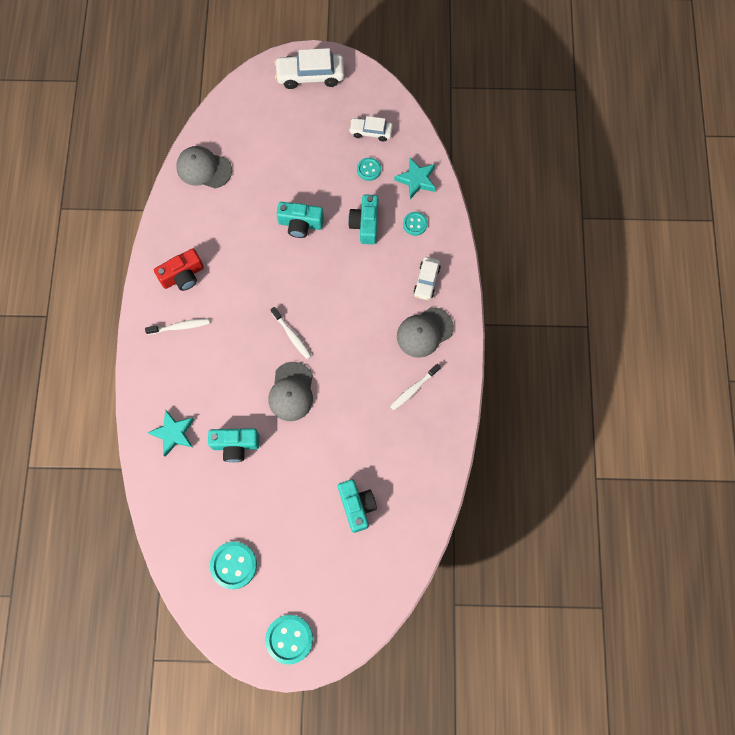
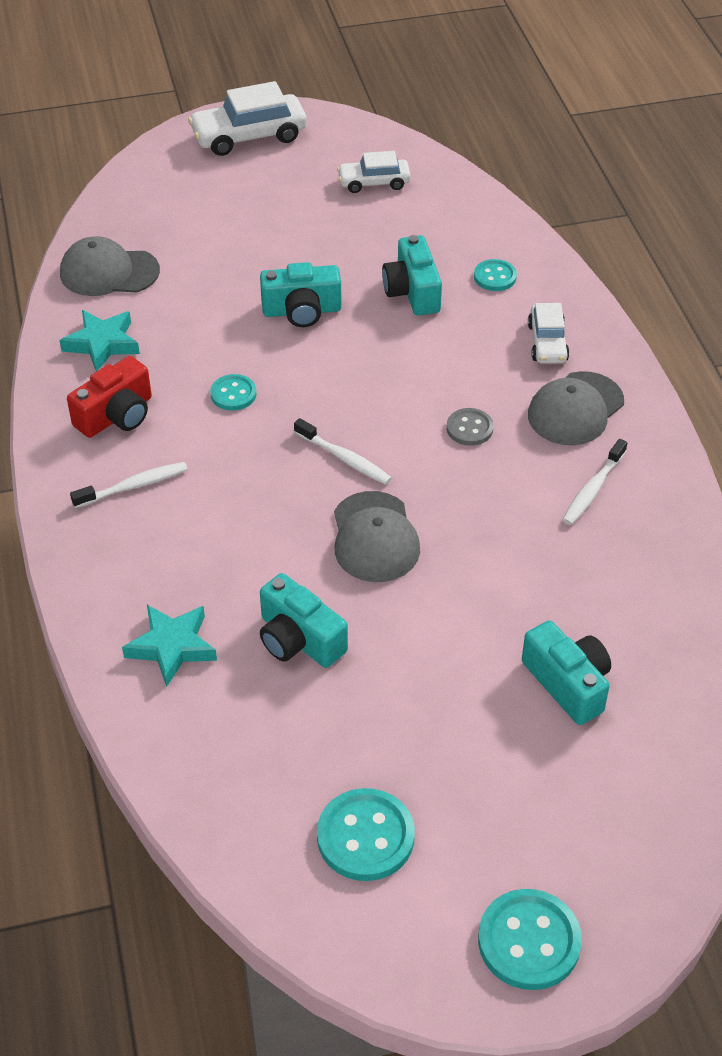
camera: 15 degrees left, 25 degrees down
turquoise camera [208,428,259,462] -> turquoise camera turned 60 degrees clockwise [260,573,348,668]
turquoise button [357,158,381,181] -> turquoise button moved to [210,374,256,411]
turquoise star [394,158,436,199] -> turquoise star moved to [59,310,140,372]
none -> grey button [446,408,494,446]

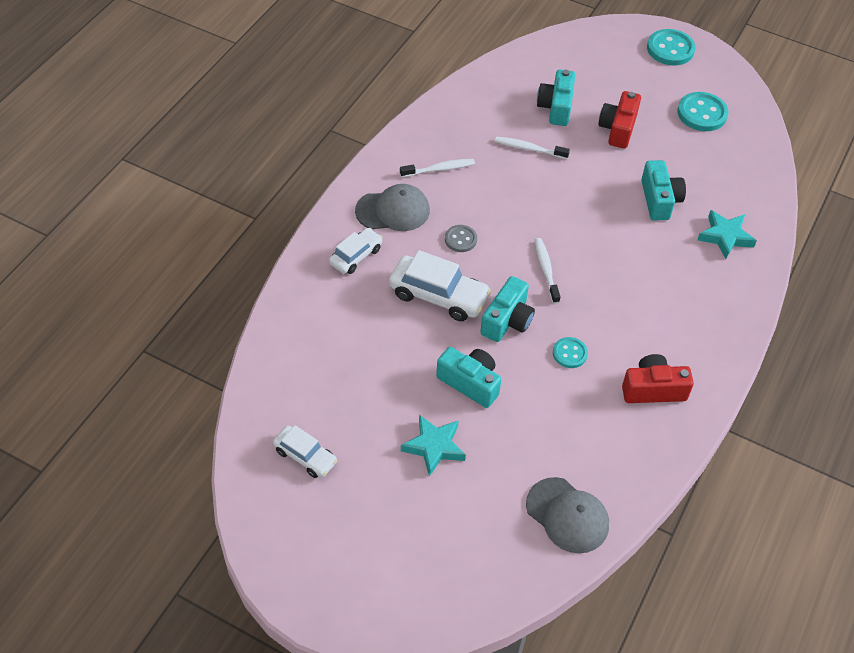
camera: 140 degrees left, 5 degrees up
turquoise star [59,310,140,372] -> turquoise star moved to [401,415,466,476]
white toothbrush [70,462,188,508] -> white toothbrush moved to [495,137,570,159]
white car [188,81,307,156] -> white car moved to [389,250,491,321]
grey cap [334,491,420,582] -> none
turquoise camera [382,235,442,316] -> turquoise camera moved to [480,276,535,342]
turquoise button [474,259,517,291] -> none
none -> red camera [598,91,641,149]

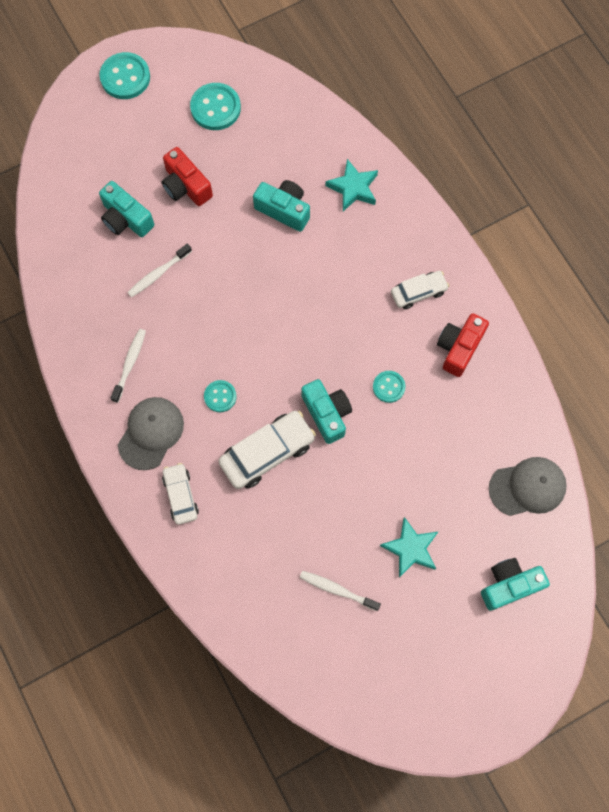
camera: 55 degrees left, 20 degrees up
white car [273,425,337,478] -> white car moved to [391,271,449,309]
turquoise camera [436,347,501,408] -> turquoise camera moved to [481,558,550,611]
grey button [445,225,477,252] -> turquoise button [204,380,237,412]
white toothbrush [535,238,560,304] -> white toothbrush moved to [300,571,381,611]

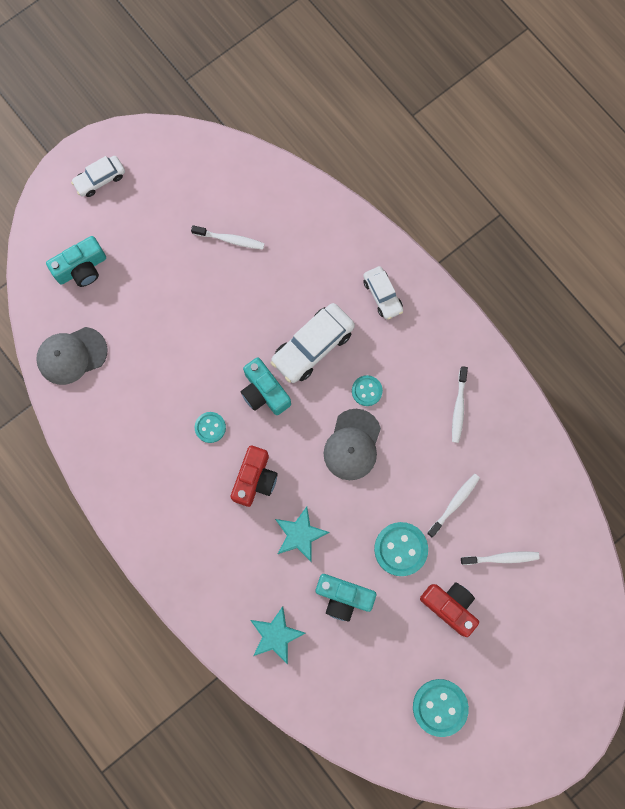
camera: 170 degrees right, 5 degrees up
turquoise button [99,52,150,99] -> turquoise button moved to [374,522,428,576]
turquoise camera [99,181,154,237] -> white toothbrush [461,551,539,565]
grey cap [118,397,184,470] -> grey cap moved to [323,409,381,480]
turquoise star [380,517,438,578] -> turquoise star moved to [275,507,329,562]
white car [391,271,449,309] -> white car moved to [71,156,125,197]
red camera [437,313,489,377] -> red camera moved to [231,446,278,507]

